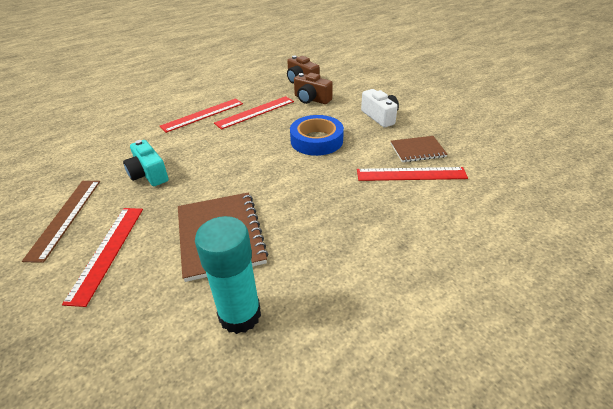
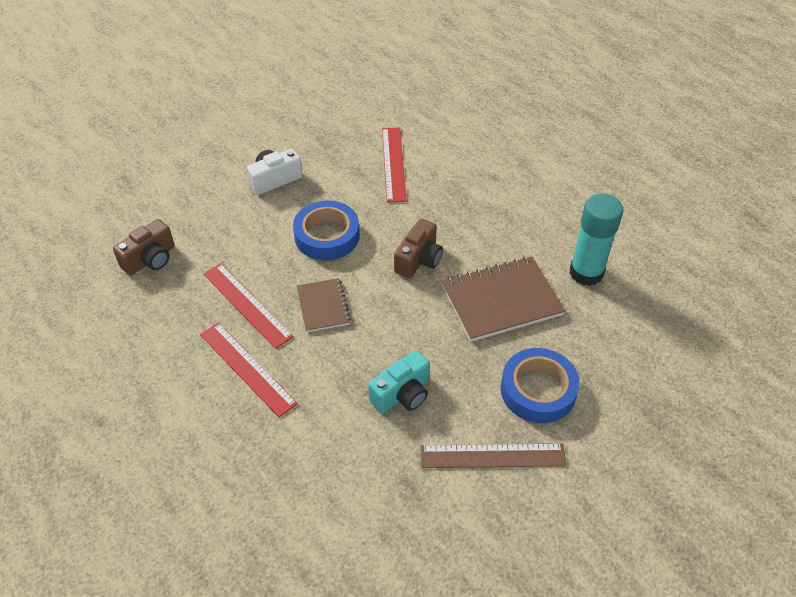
camera: 95 degrees left, 10 degrees up
red ruler [62,208,143,307] -> blue tape [501,348,580,423]
brown camera [294,73,333,104] -> brown camera moved to [394,218,443,278]
brown notebook [391,136,448,162] -> brown notebook moved to [297,278,351,332]

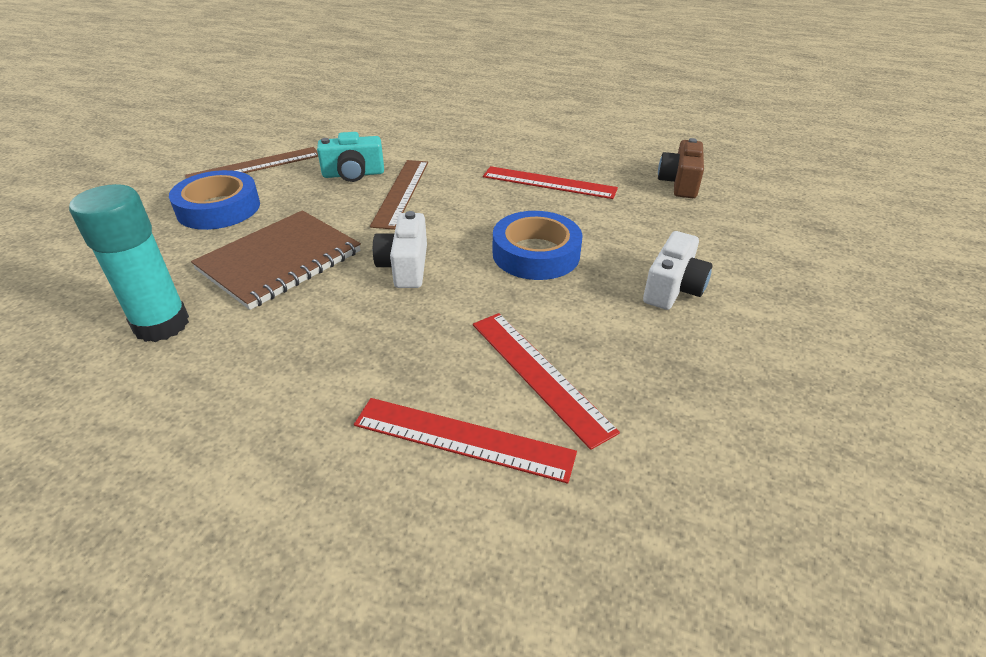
camera: 150 degrees right, 10 degrees down
red ruler [200,323,298,418] -> red ruler moved to [354,398,577,484]
brown notebook [297,278,351,332] -> none
turquoise camera [368,350,430,413] -> turquoise camera turned 120 degrees counterclockwise [317,132,384,182]
brown camera [394,218,443,278] -> white camera [373,211,427,288]
none -> brown ruler [370,160,428,230]

